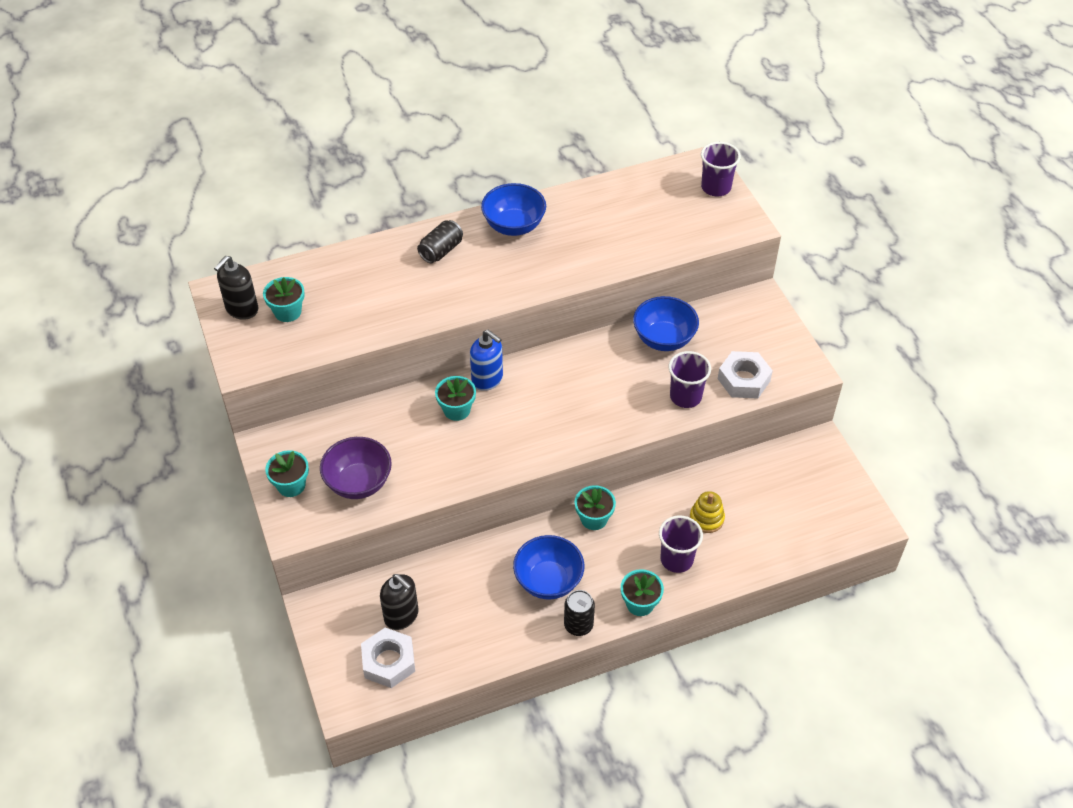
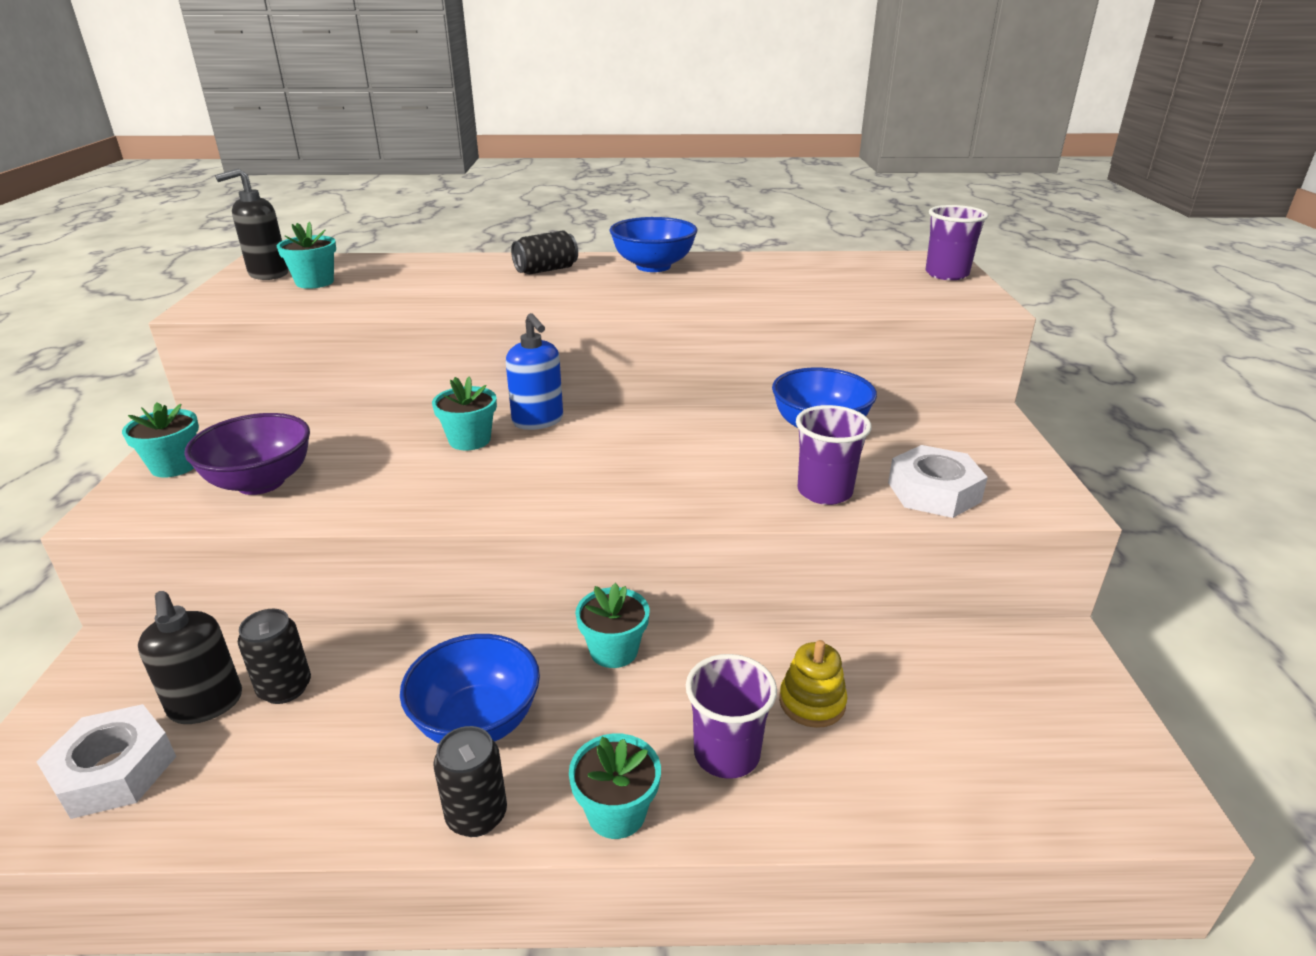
camera: 20 degrees right, 20 degrees down
none -> black can [238,609,311,704]

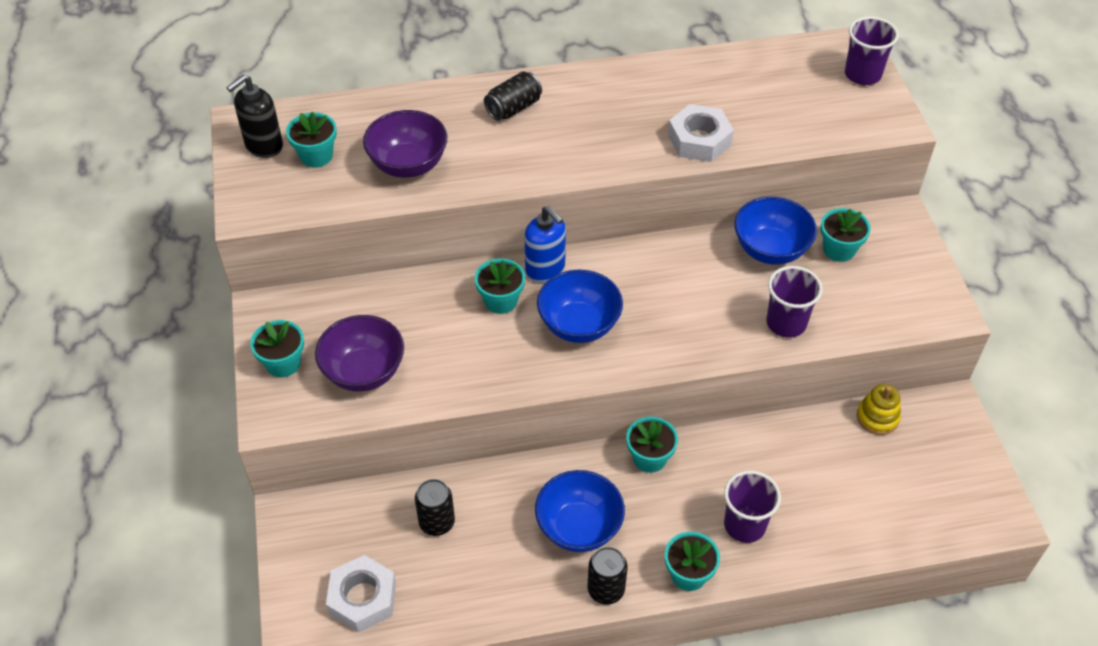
camera: 10 degrees left, 20 degrees up
black soap dispenser [138,591,242,724] -> none
blue bowl [609,217,697,272] -> blue bowl moved to [537,270,623,343]
yellow stacking toy [779,640,847,728] -> yellow stacking toy moved to [857,384,901,435]
white nut [888,445,988,518] -> white nut moved to [668,104,734,162]
none -> purple bowl [363,110,447,178]
none -> turquoise flower pot [821,208,871,262]

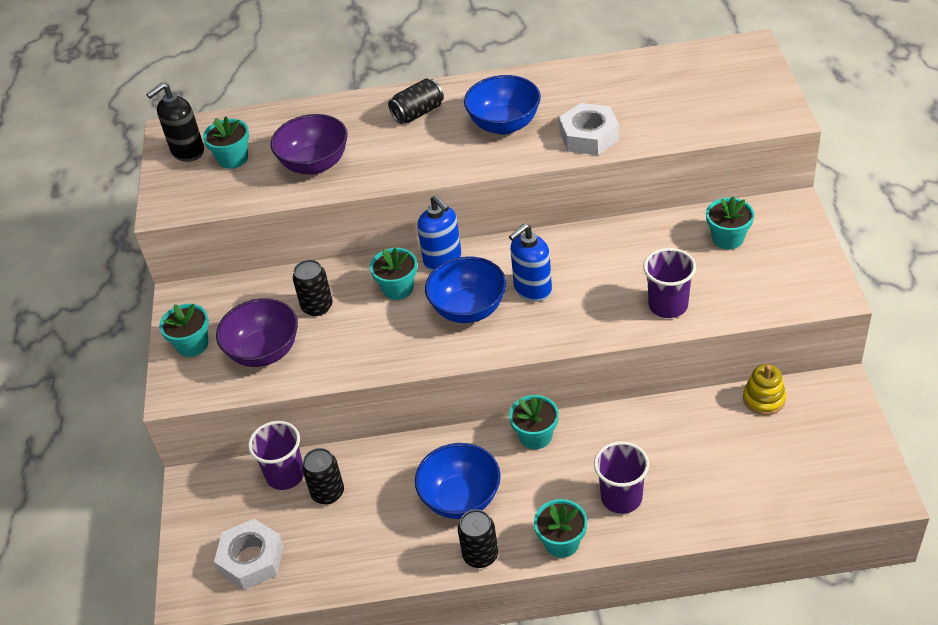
camera: 10 degrees right, 5 degrees down
blue bowl [734,197,817,265] -> blue bowl moved to [464,75,541,135]
purple cup [845,16,899,85] -> purple cup moved to [248,421,304,490]
none -> black can [293,260,333,316]
none -> blue soap dispenser [509,224,552,302]

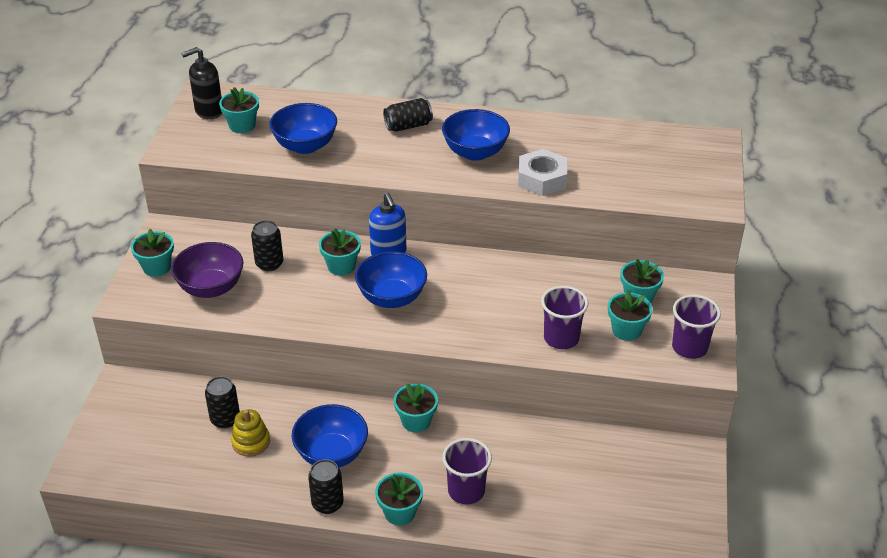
camera: 10 degrees right, 5 degrees down
white nut [214,519,284,590] -> none
purple cup [248,421,304,490] -> purple cup moved to [672,295,721,359]
purple bowl [270,114,348,175] -> blue bowl [269,103,337,154]
blue soap dispenser [509,224,552,302] -> none
yellow stacking toy [743,364,786,415] -> yellow stacking toy moved to [231,409,270,457]
none -> turquoise flower pot [608,290,653,341]

